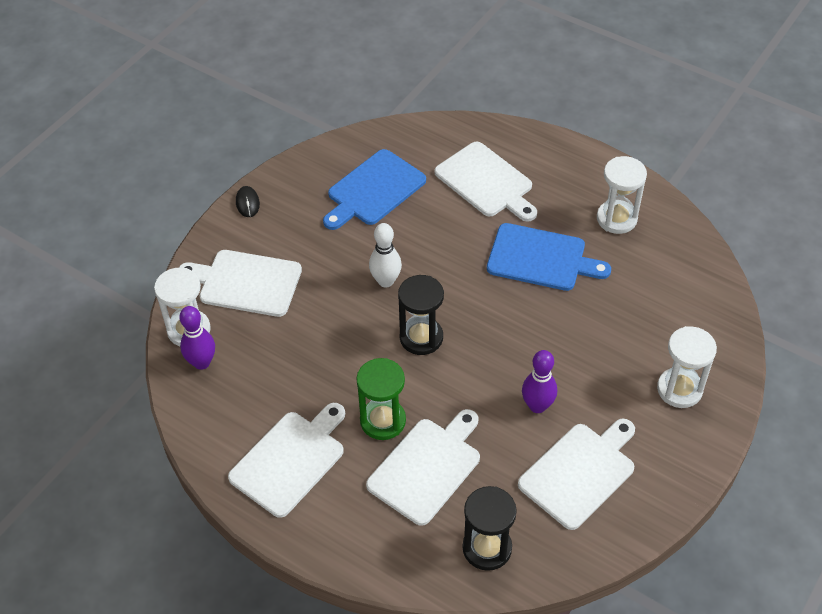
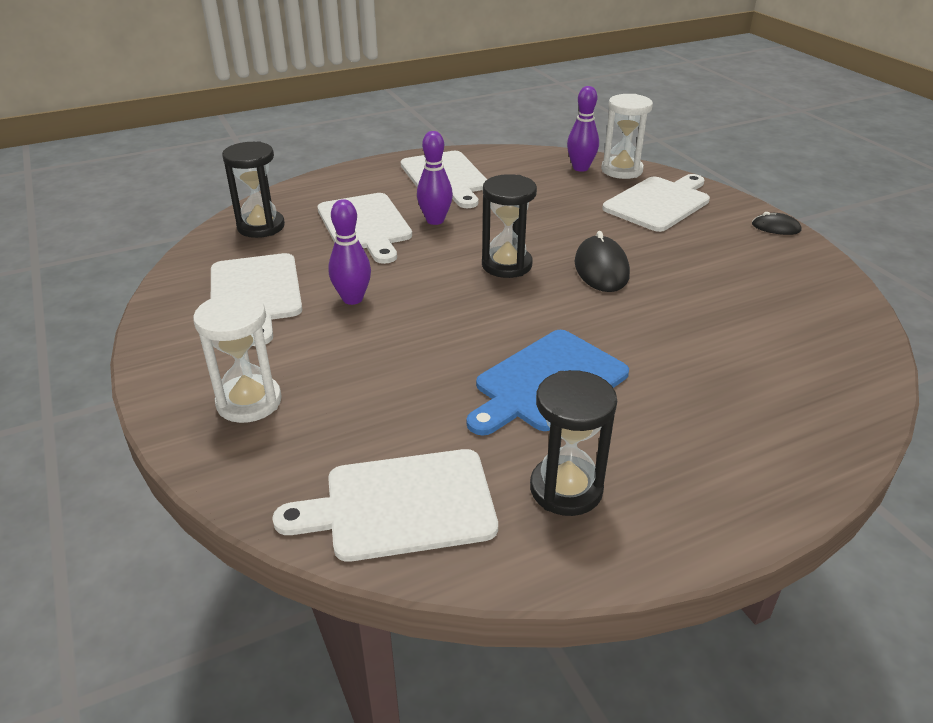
camera: 120 degrees right, 15 degrees down
blue cutting board [323,149,426,230] -> none
green hourglass [356,358,406,440] -> purple bowling pin [417,131,453,225]
white bowling pin [369,223,402,287] -> black mouse [575,231,630,292]
white cutting board [435,142,537,222] -> white cutting board moved to [272,449,498,562]
white hourglass [597,156,647,234] -> black hourglass [530,370,617,516]

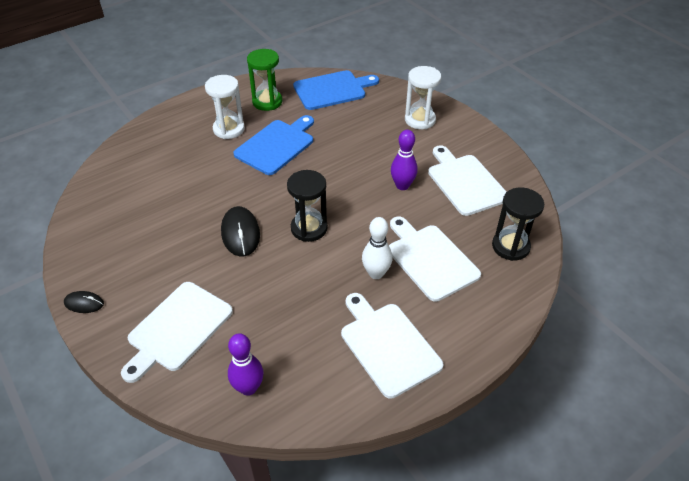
camera: 170 degrees right, 10 degrees up
white cutting board [272,449,498,562] -> blue cutting board [293,70,379,110]
purple bowling pin [417,131,453,225] -> white bowling pin [362,217,392,279]
black hourglass [530,370,617,516] -> green hourglass [247,49,282,111]
white hourglass [601,94,653,179] -> white hourglass moved to [205,75,245,139]

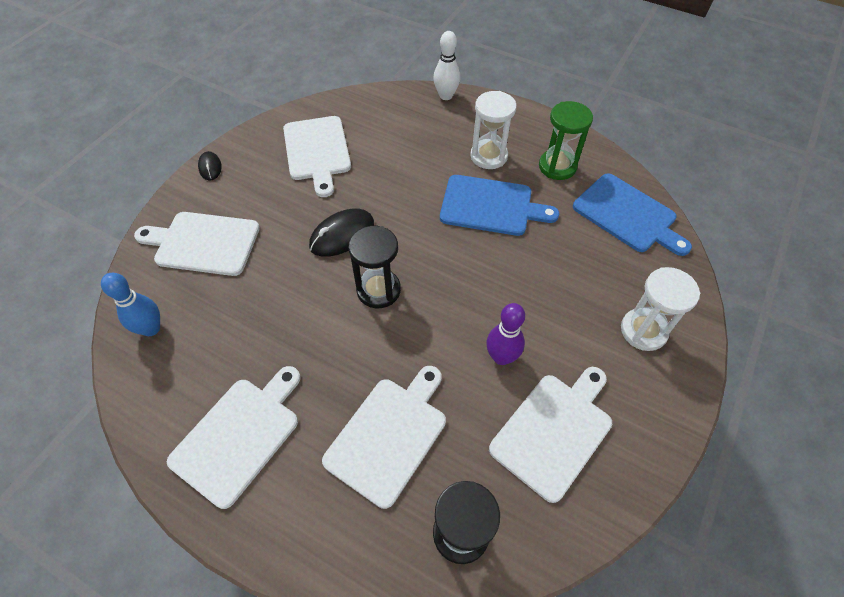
camera: 65 degrees right, 10 degrees up
purple bowling pin [228,333,264,396] -> blue bowling pin [101,273,160,336]
white bowling pin [362,217,392,279] -> white bowling pin moved to [433,31,460,100]
none -> white cutting board [283,116,351,197]

